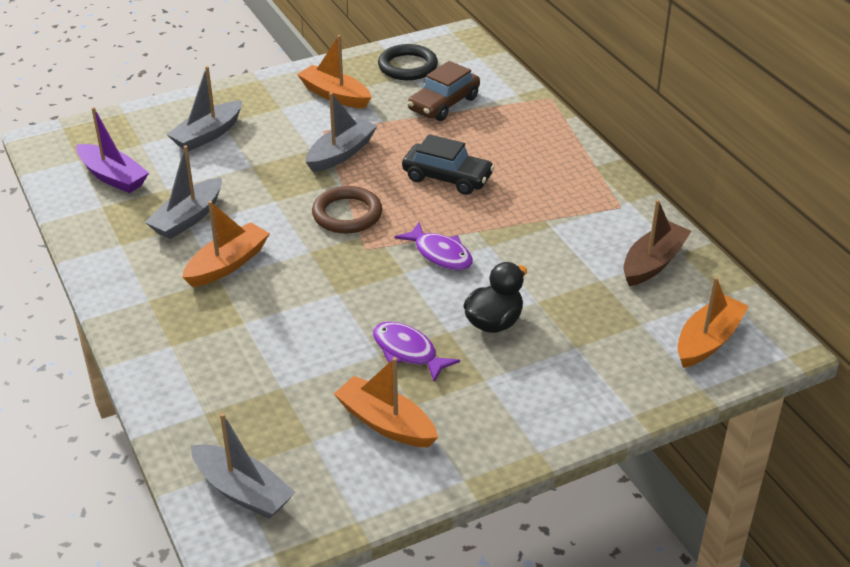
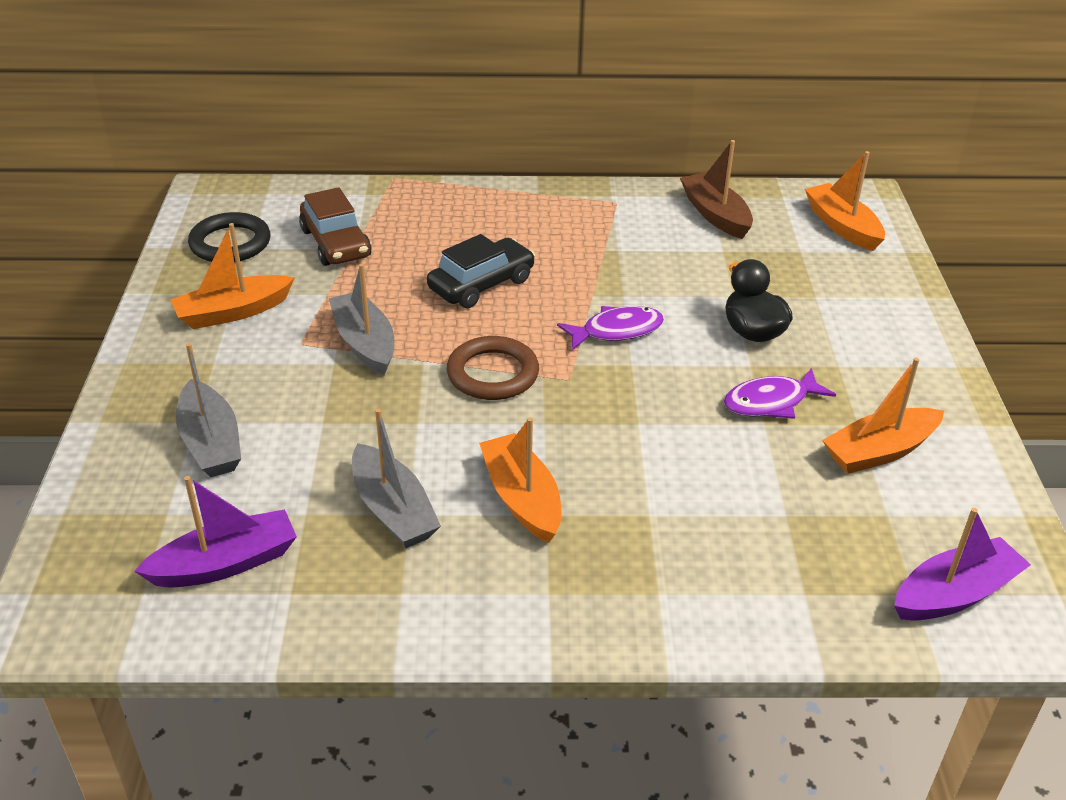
camera: 65 degrees left, 0 degrees up
grey boat [191,413,296,519] -> purple boat [894,508,1031,621]

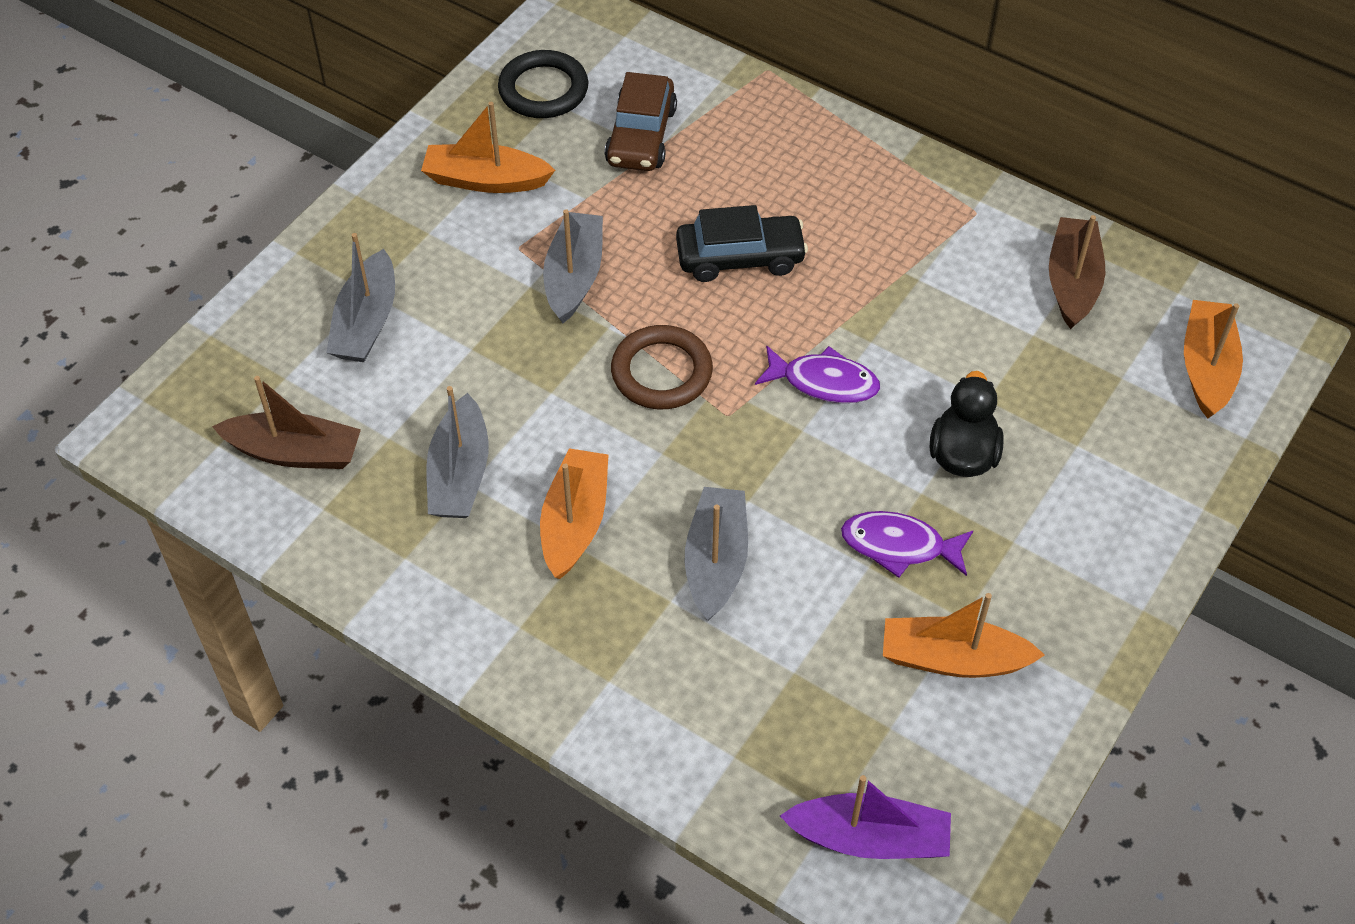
camera: 35 degrees right, 15 degrees up
purple boat [134,476,297,588] -> brown boat [212,376,361,469]
none -> grey boat [685,487,748,621]

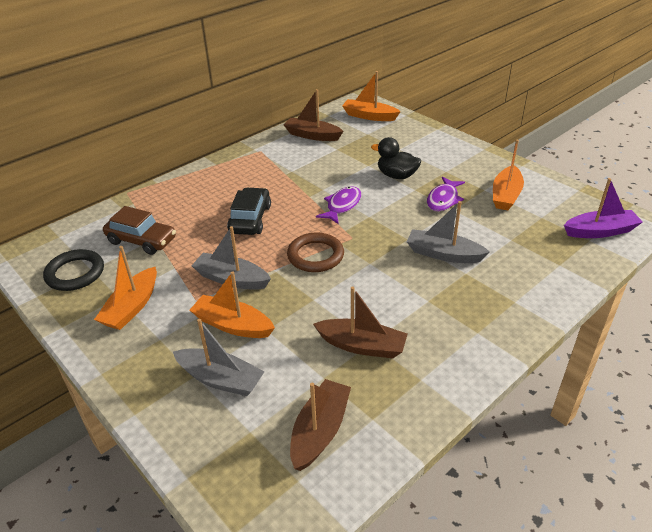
camera: 75 degrees left, 15 degrees down
grey boat [427,386,489,518] -> brown boat [313,286,407,358]
orange boat [540,448,608,579] -> orange boat moved to [190,271,275,338]
purple boat [780,775,951,859] -> purple boat turned 60 degrees clockwise [564,178,643,238]

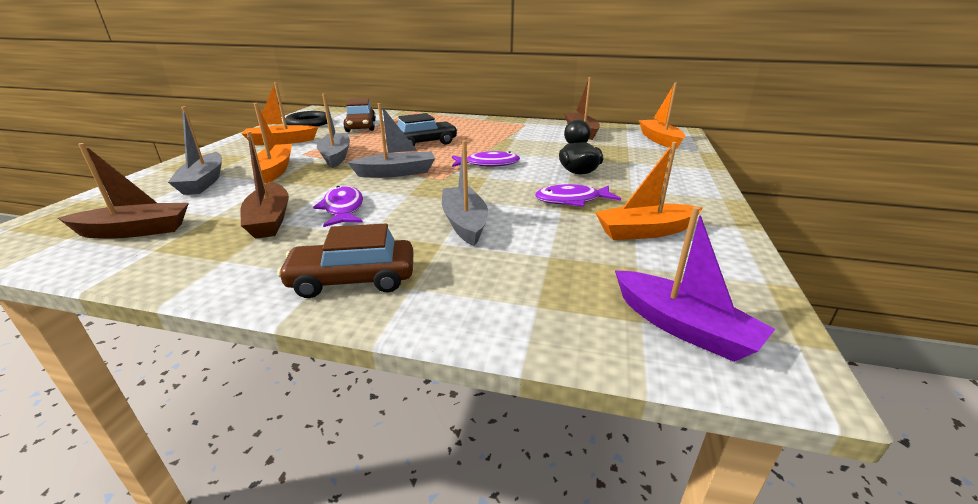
camera: 55 degrees right, 10 degrees down
brown ring [287,233,344,272] -> grey boat [347,103,435,178]
none -> brown car [277,223,413,298]
none -> purple fish [313,186,363,227]

